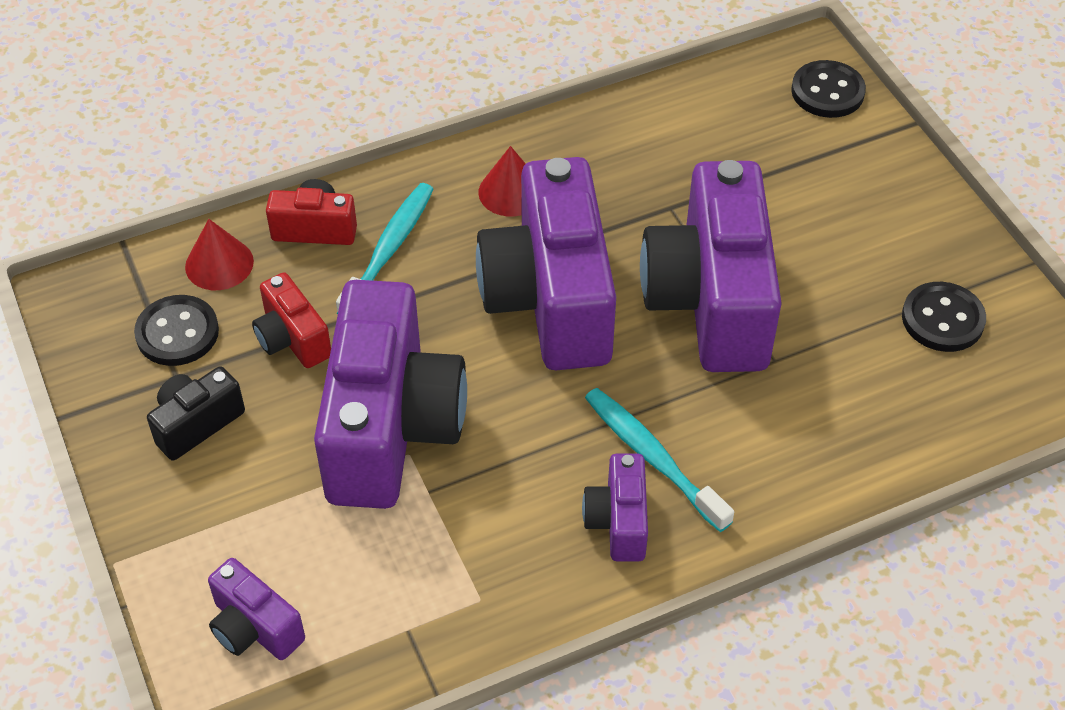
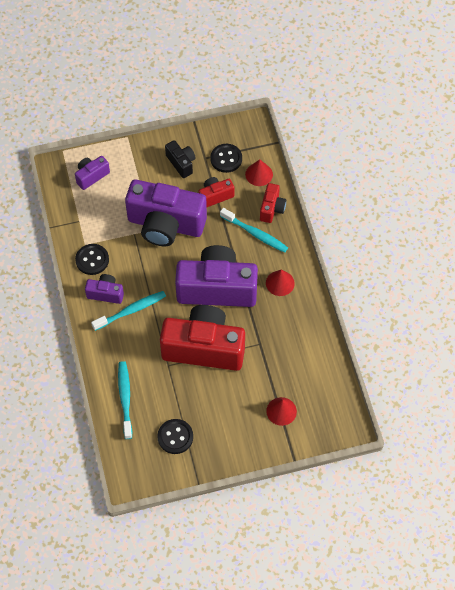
camera: 100 degrees right, 10 degrees up
purple camera [640,160,782,372] -> red camera [160,305,245,371]
black button [791,60,866,118] -> black button moved to [75,244,109,275]
none -> turquoise toothbrush [118,361,132,439]
none -> red cone [266,397,297,426]

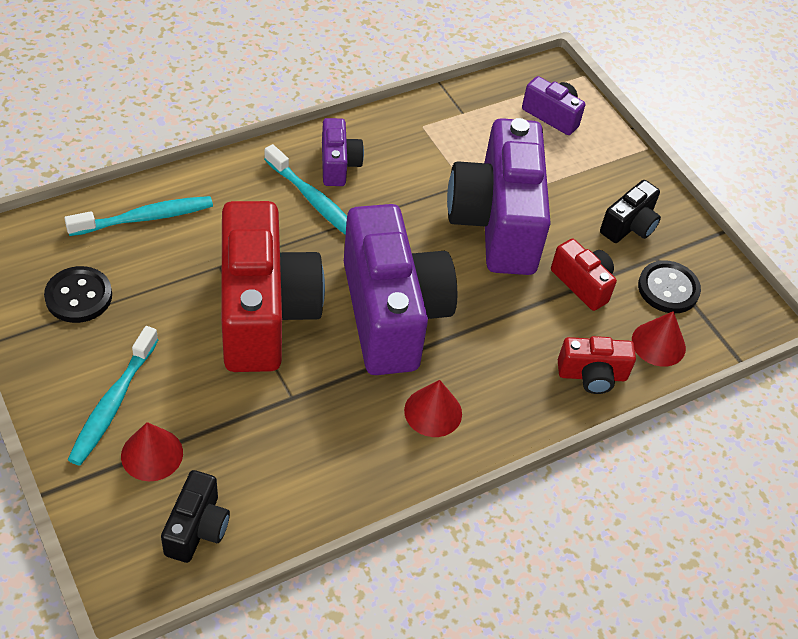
camera: 70 degrees right, 10 degrees down
black button [75,244,109,275] -> none
turquoise toothbrush [220,208,288,253] -> turquoise toothbrush moved to [68,326,159,465]
none -> black camera [161,470,230,563]

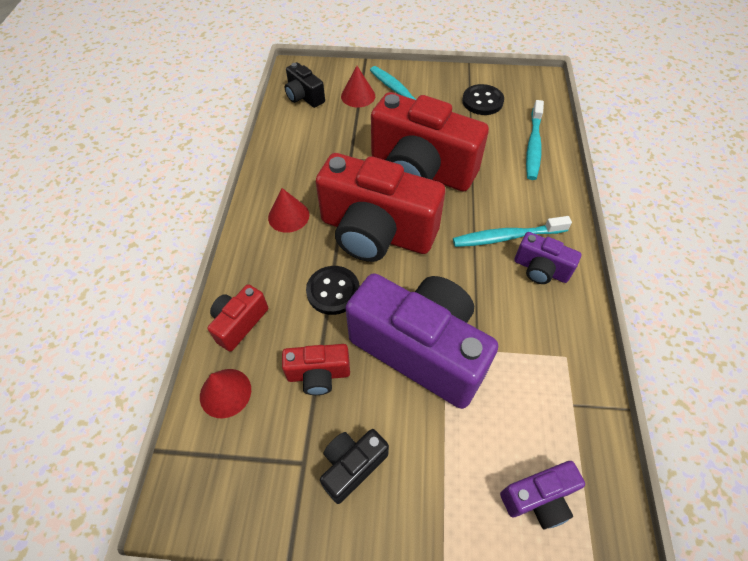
camera: 130 degrees right, 5 degrees up
purple camera [344,204,457,375] -> red camera [316,153,445,262]
black camera [600,180,661,243] -> black camera turned 60 degrees clockwise [320,429,389,504]
black button [638,260,701,313] -> black button moved to [306,266,360,315]

